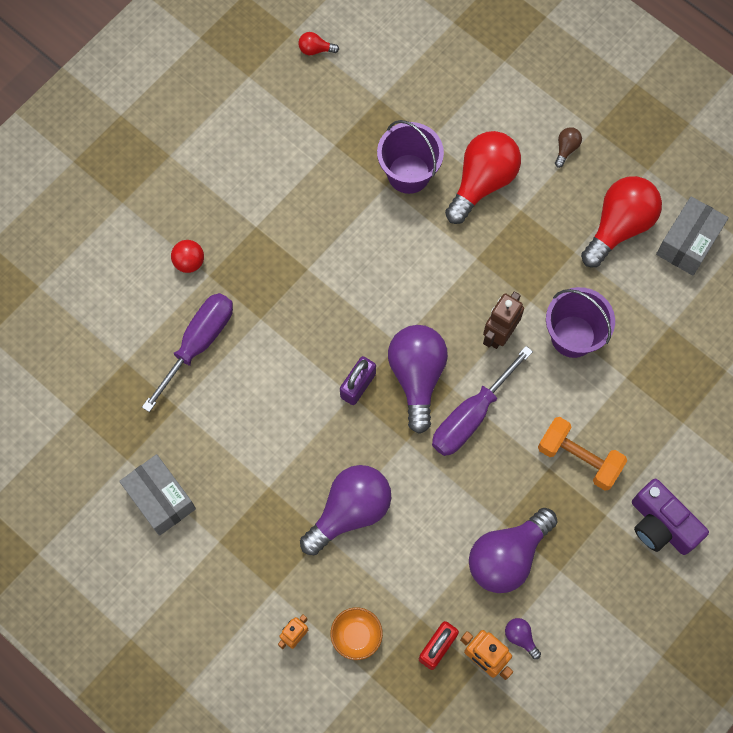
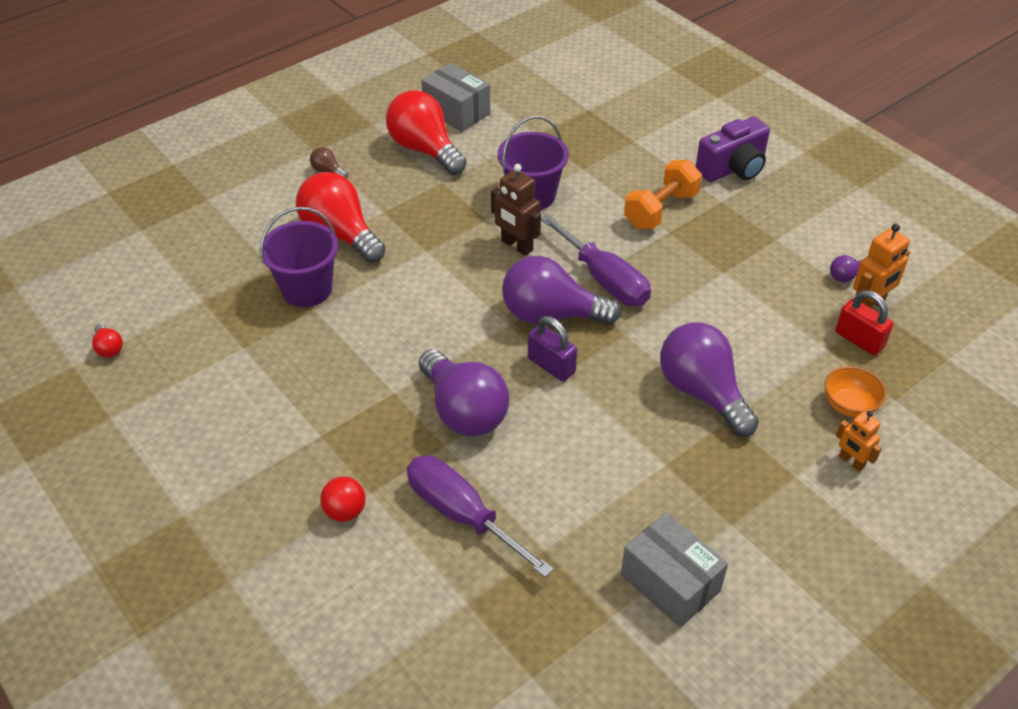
camera: 80 degrees left, 25 degrees down
grey box [119,454,196,536] -> grey box turned 75 degrees clockwise [621,512,728,628]
red light bulb [298,32,339,55] -> red light bulb turned 45 degrees counterclockwise [92,324,123,358]
purple light bulb [469,508,558,593] -> purple light bulb moved to [419,349,509,436]

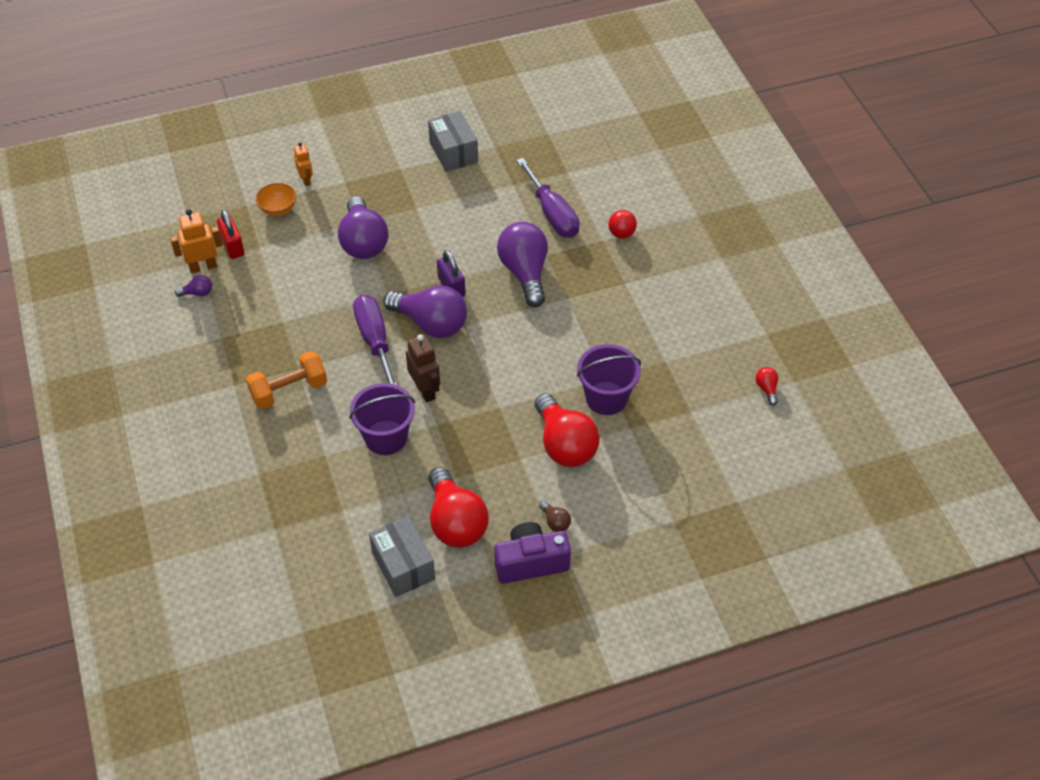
camera: 160 degrees left, 5 degrees up
purple camera [696,117,770,182] -> purple camera moved to [494,522,571,584]

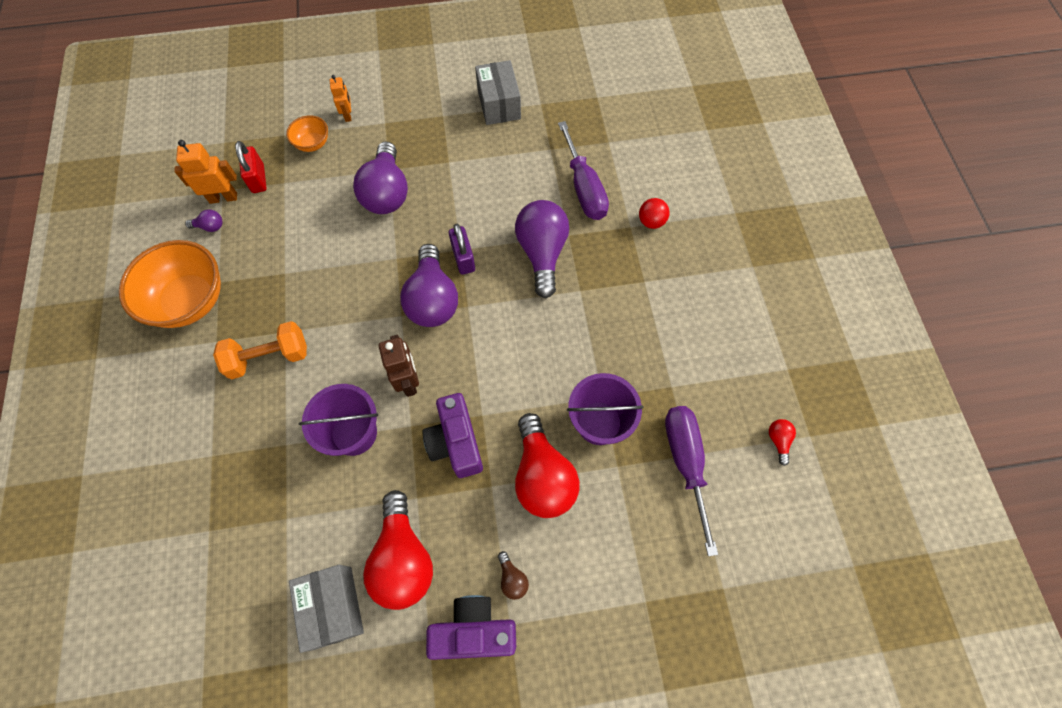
camera: 10 degrees right, 15 degrees up
purple screwdriver [353,295,397,385] -> purple screwdriver moved to [665,406,718,556]
purple light bulb [383,285,467,338] -> purple light bulb turned 45 degrees clockwise [400,244,458,327]
none -> orange bowl [119,240,221,328]
none -> purple camera [422,393,483,478]

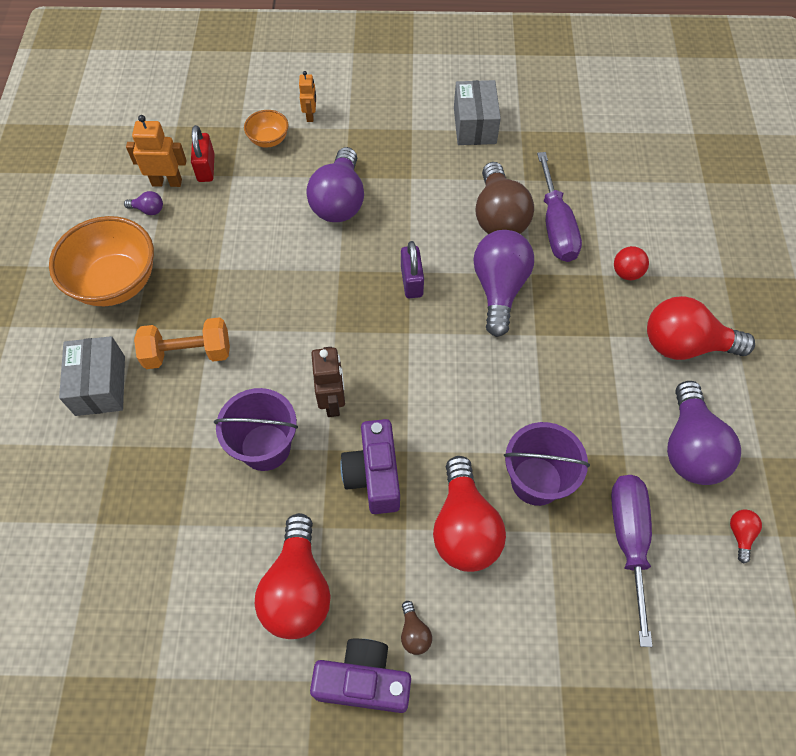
camera: 10 degrees right, 5 degrees down
grey box [289,565,364,653] -> grey box moved to [59,336,125,416]
purple light bulb [400,244,458,327] -> purple light bulb moved to [667,381,741,485]
none -> brown light bulb [475,162,534,234]
none -> red light bulb [647,296,755,360]

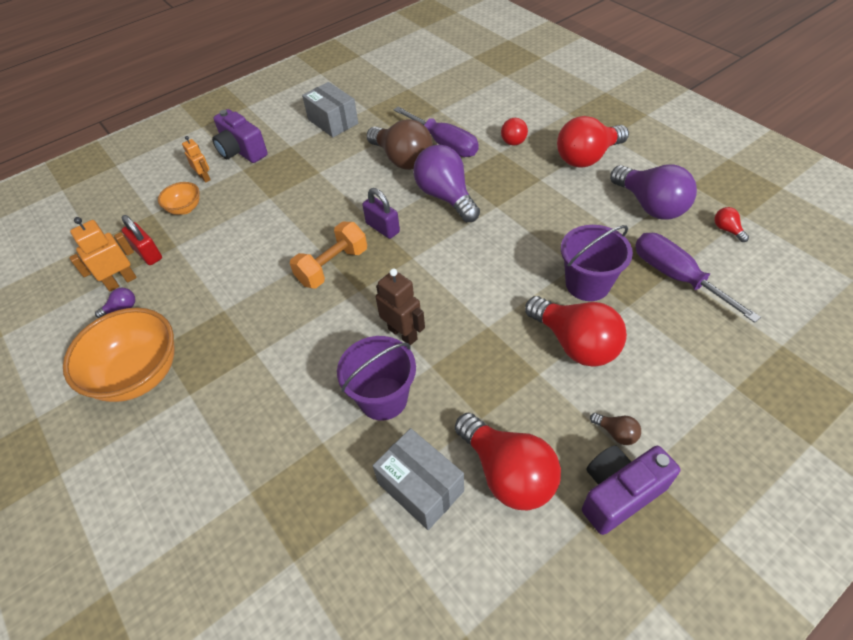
camera: 35 degrees left, 10 degrees down
grey box [59,336,125,416] -> grey box moved to [373,428,464,530]
orange dumbbell [134,317,230,369] -> orange dumbbell moved to [290,221,367,289]
purple light bulb [306,147,364,222] -> none
purple camera [340,419,400,514] -> purple camera moved to [212,109,268,163]

